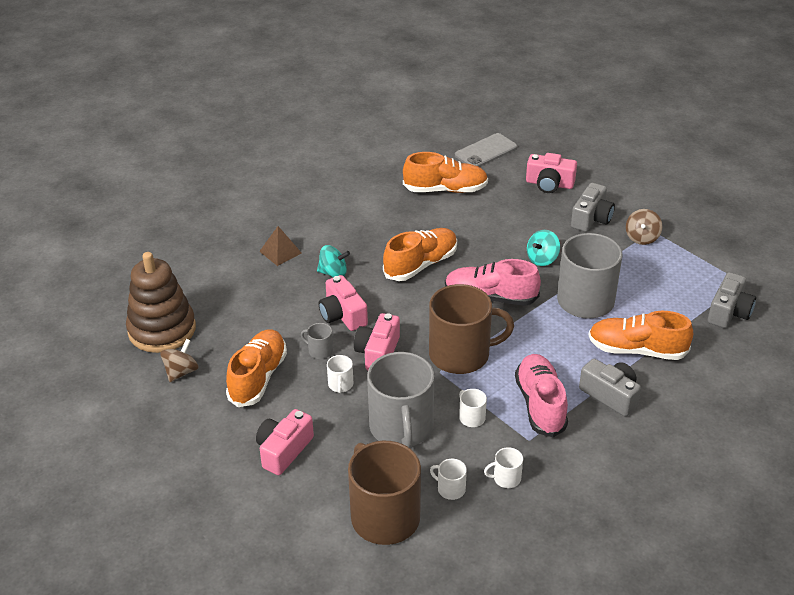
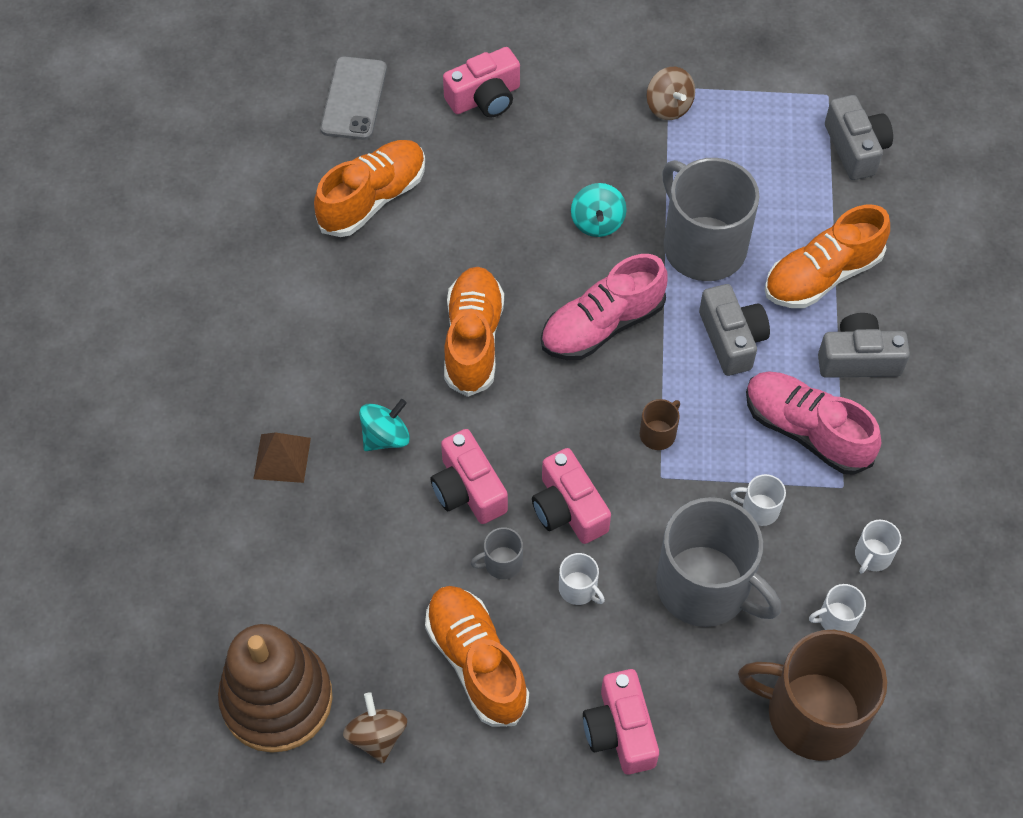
camera: 45 degrees left, 20 degrees up
pink camera [319,275,368,331] -> pink camera turned 45 degrees clockwise [431,429,508,524]
brown mug [429,284,514,374] -> brown mug [639,399,680,450], size x0.41
grey camera [571,183,615,232] -> grey camera moved to [699,284,770,376]

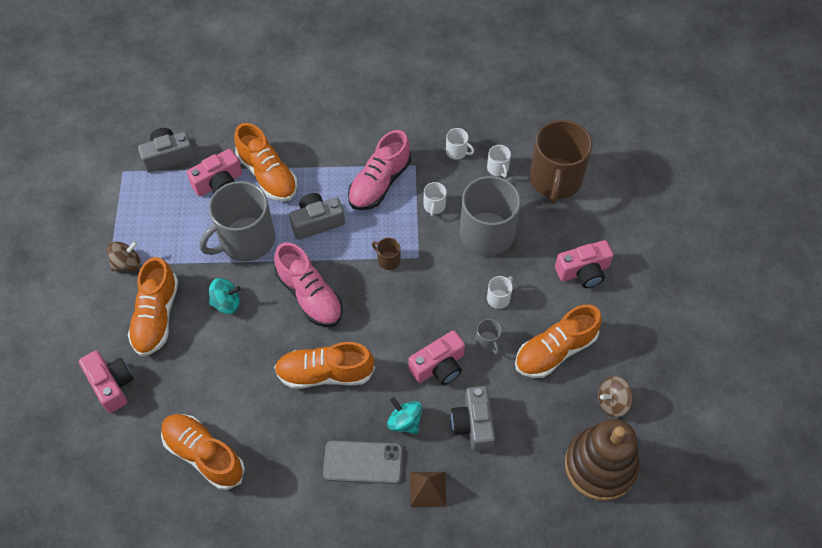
camera: 95 degrees left, 0 degrees up
grey phone [320,57,387,140] -> grey phone moved to [323,440,402,484]
pink camera [532,448,611,544] -> pink camera moved to [187,149,242,196]
grey camera [818,313,910,378] -> grey camera moved to [451,386,495,451]
none -> orange shoe [128,257,178,356]

